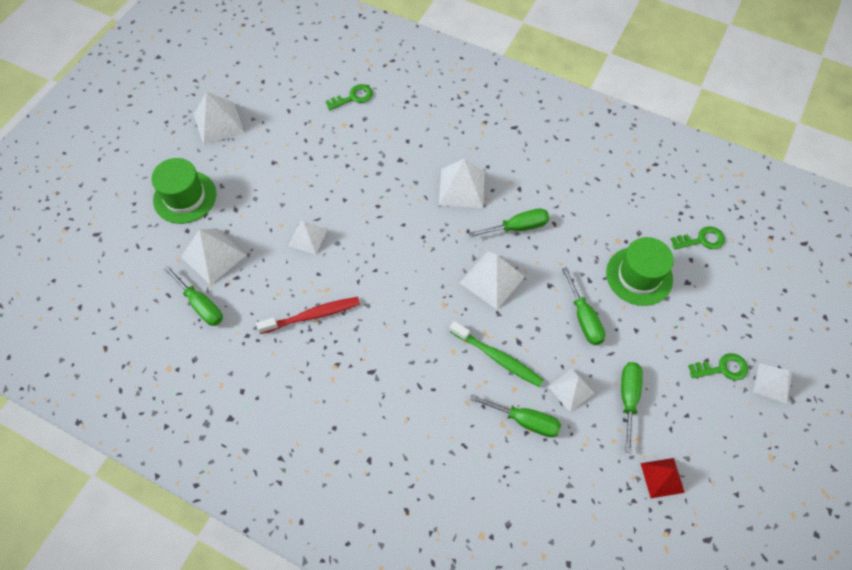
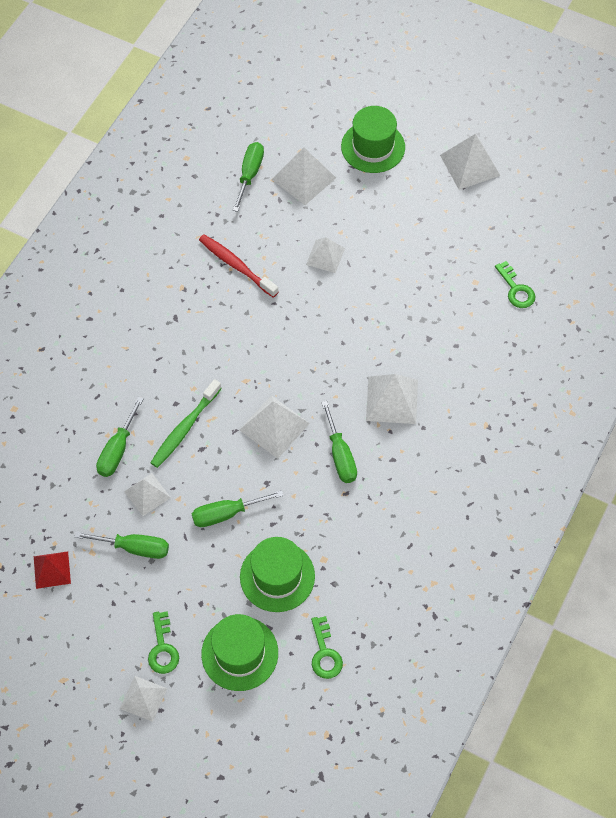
camera: 90 degrees right, 0 degrees up
green screwdriver [164,266,223,326] -> green screwdriver turned 150 degrees clockwise [233,142,264,212]
red toothbrush [256,297,360,334] -> red toothbrush turned 150 degrees clockwise [199,235,278,298]
none -> green hat [201,614,278,691]

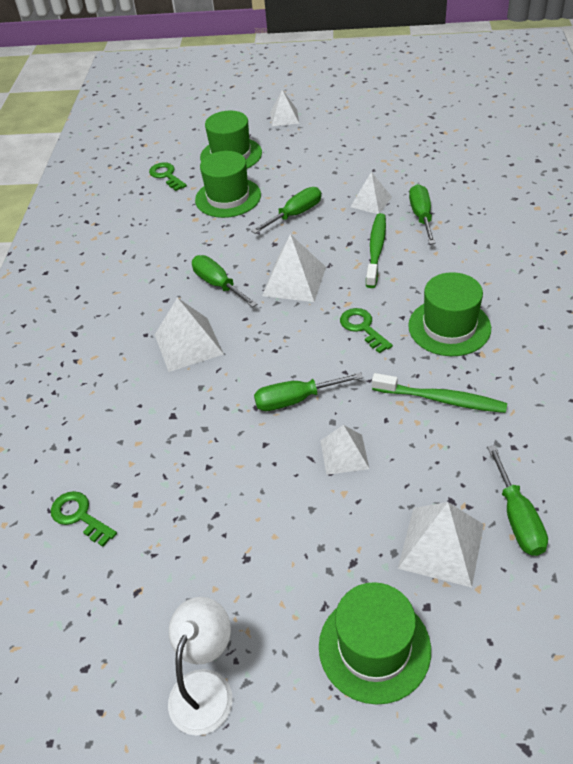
camera: 160 degrees right, 15 degrees down
red pyramid [34,551,71,589] -> none
green screwdriver [75,531,169,559] -> green screwdriver moved to [254,372,363,411]
green key [148,611,179,674] -> green key moved to [340,308,393,353]
red toothbrush [199,235,278,298] -> green toothbrush [372,373,507,413]
white pyramid [440,134,500,190] -> white lamp [168,597,232,735]
none -> green hat [408,272,491,356]

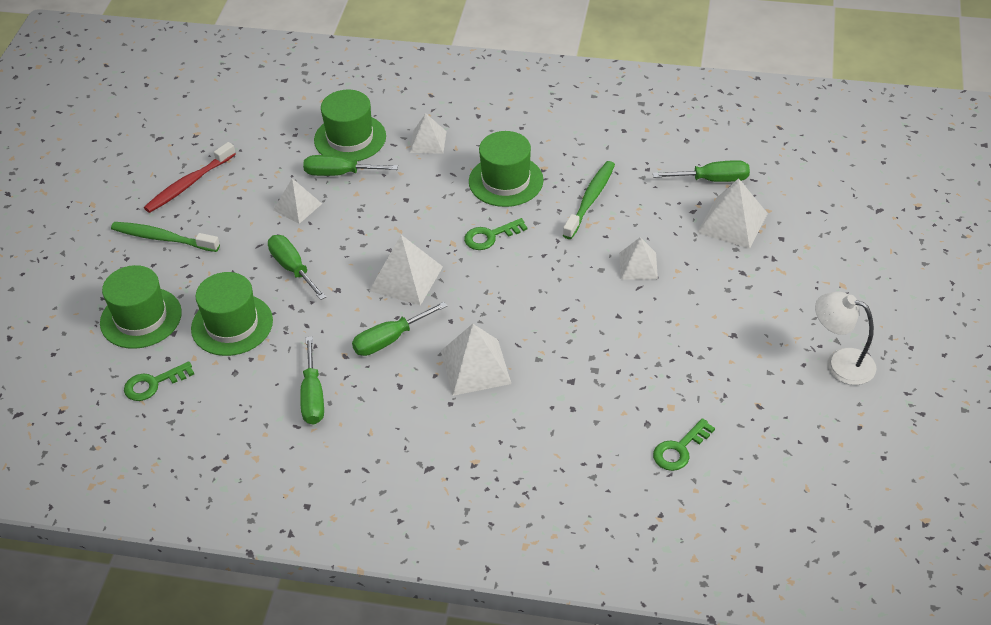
camera: 85 degrees left, 0 degrees up
green screwdriver [254,372,363,411] -> green screwdriver moved to [300,336,324,425]
white pyramid [270,90,299,126] -> white pyramid moved to [410,113,447,154]
green hat [319,582,431,705] -> green hat moved to [314,90,386,161]
green toothbrush [366,213,386,288] -> green toothbrush moved to [111,222,220,252]
none -> red toothbrush [144,142,236,213]

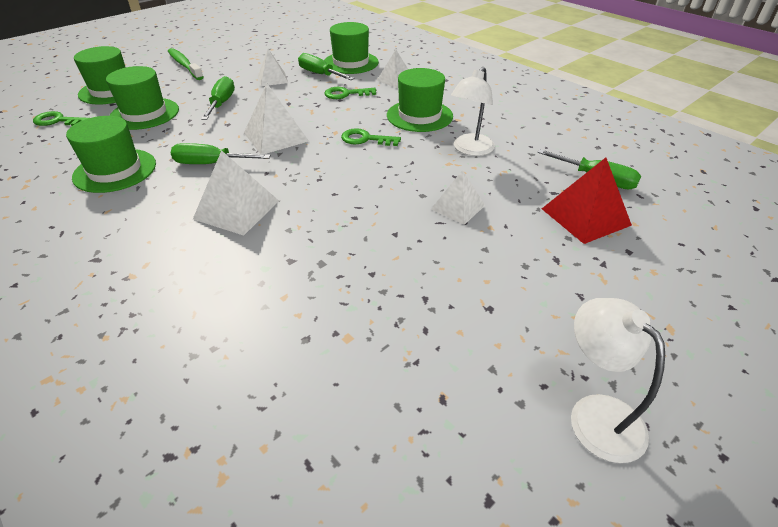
camera: 35 degrees right, 5 degrees down
red toothbrush [144,142,236,213] -> none
green screwdriver [300,336,324,425] -> green hat [66,116,156,193]
green toothbrush [563,161,615,239] -> white lamp [451,67,495,156]
green key [653,418,715,471] -> green key moved to [325,87,376,99]
white pyramid [697,178,768,249] -> red pyramid [542,157,632,244]

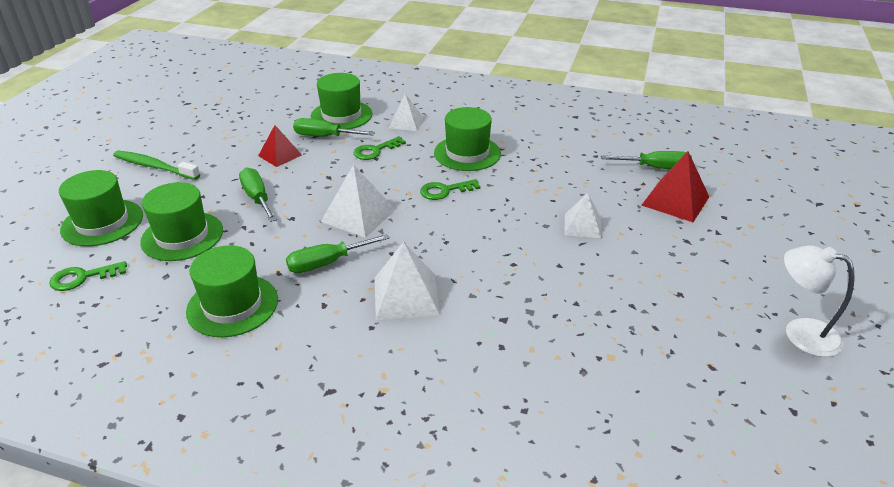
camera: 30 degrees left, 5 degrees down
white pyramid [258,49,288,86] -> red pyramid [258,125,302,167]
white lamp [451,67,495,156] -> none

